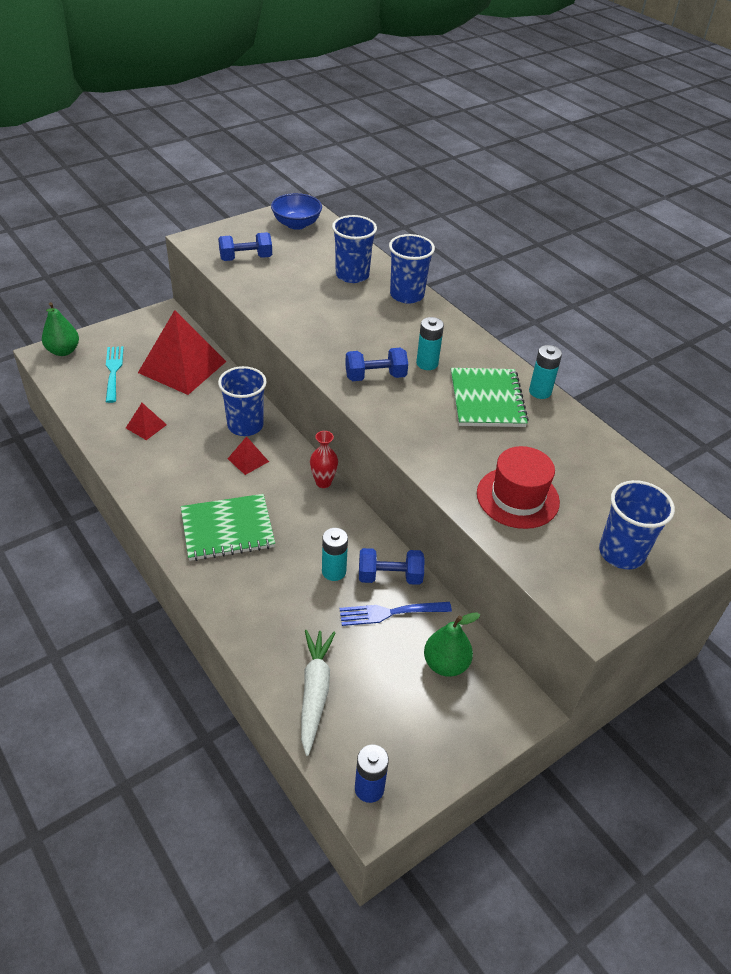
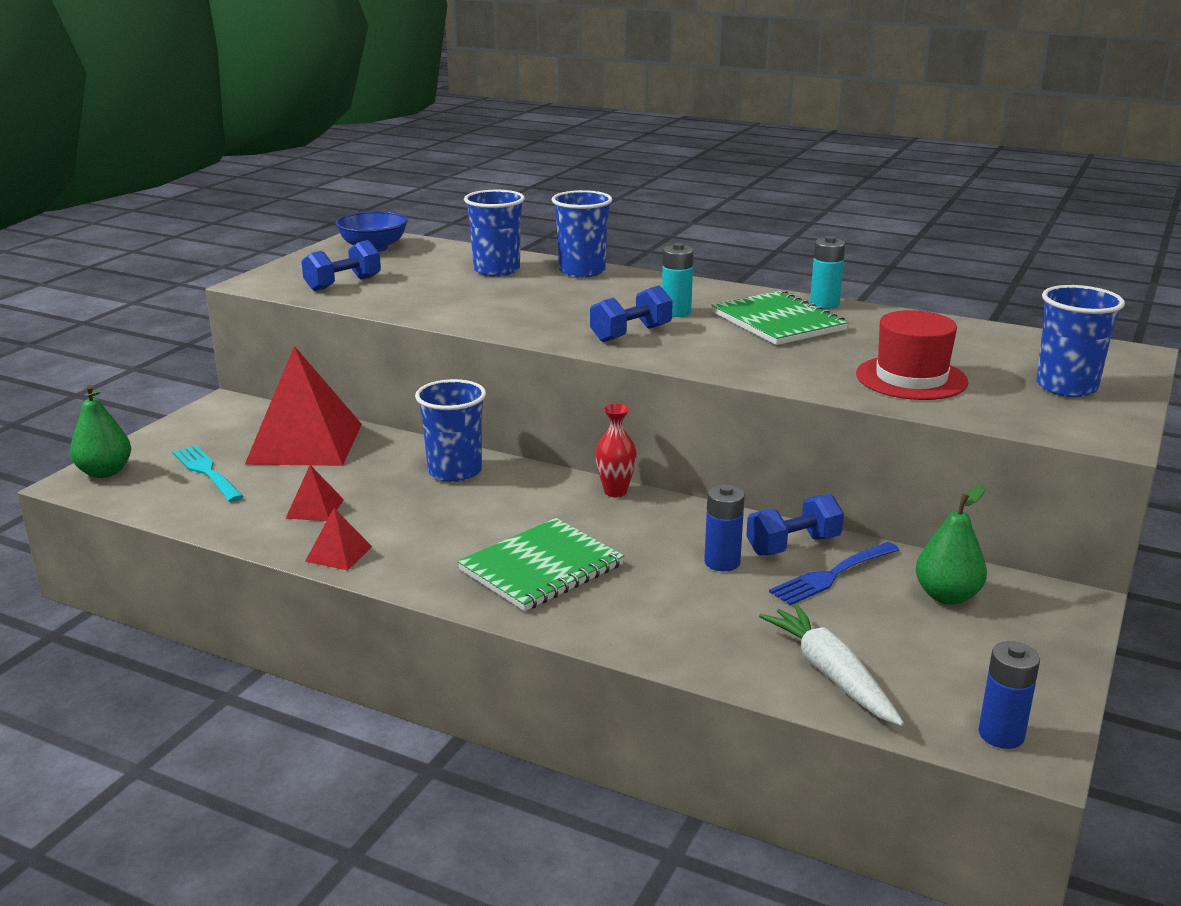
camera: 25 degrees left, 20 degrees down
red pyramid [228,436,269,475] -> red pyramid moved to [305,508,372,570]
turquoise battery [322,528,348,581] -> blue battery [704,485,745,571]

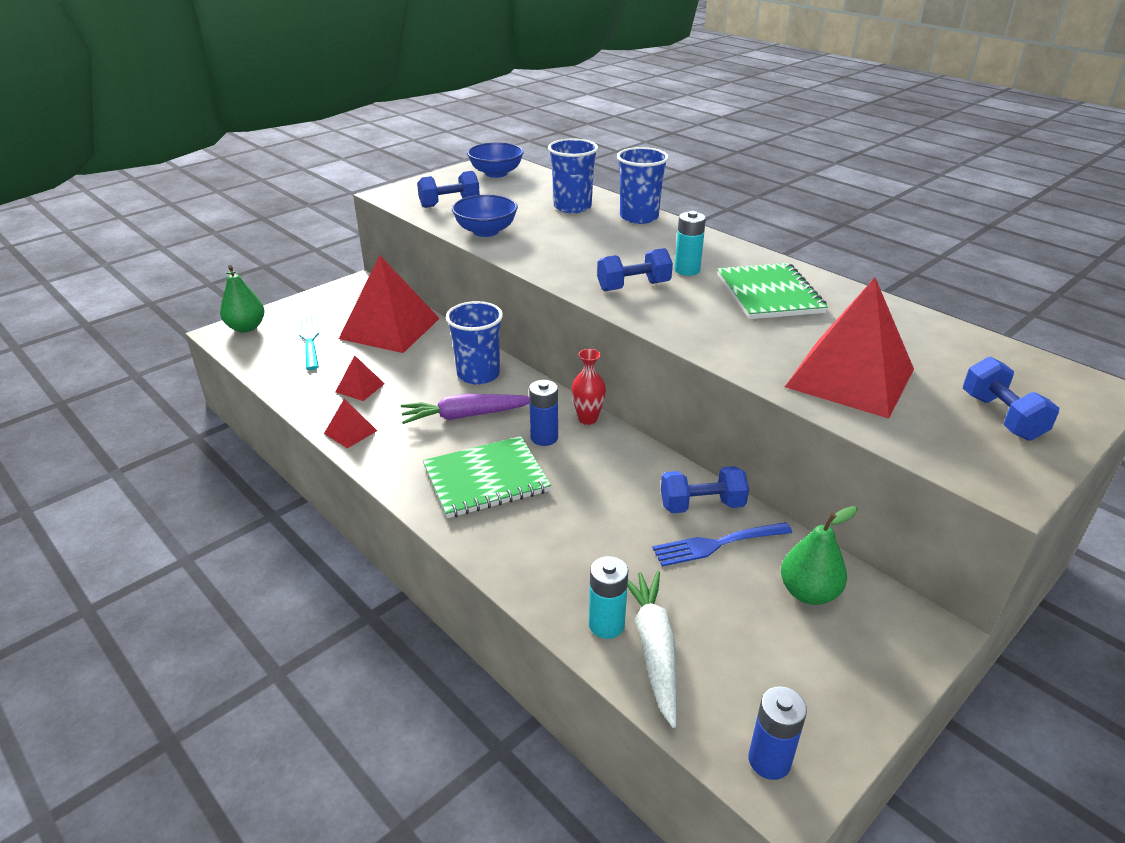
camera: 20 degrees right, 10 degrees up
blue battery [704,485,745,571] -> blue battery moved to [529,380,558,446]
turquoise battery [810,236,845,309] -> turquoise battery moved to [589,556,628,639]
red hat [856,310,968,400] -> red pyramid [785,277,914,419]
blue cup [1036,285,1125,397] -> blue dumbbell [963,357,1059,441]
none -> purple carrot [401,394,530,424]
none -> blue bowl [452,195,518,237]

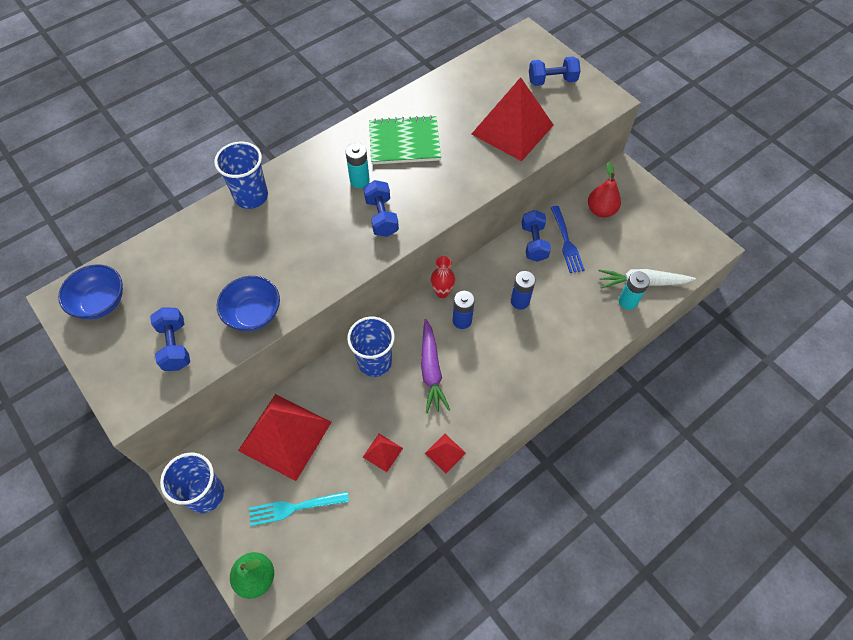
camera: 85 degrees left, 25 degrees up
green notebook [423,436,551,518] -> none
blue cup [548,138,598,213] -> blue cup moved to [160,453,224,513]
blue battery [749,686,807,780] -> blue battery moved to [511,271,536,310]
green pear [781,506,858,605] -> red pear [588,162,621,217]

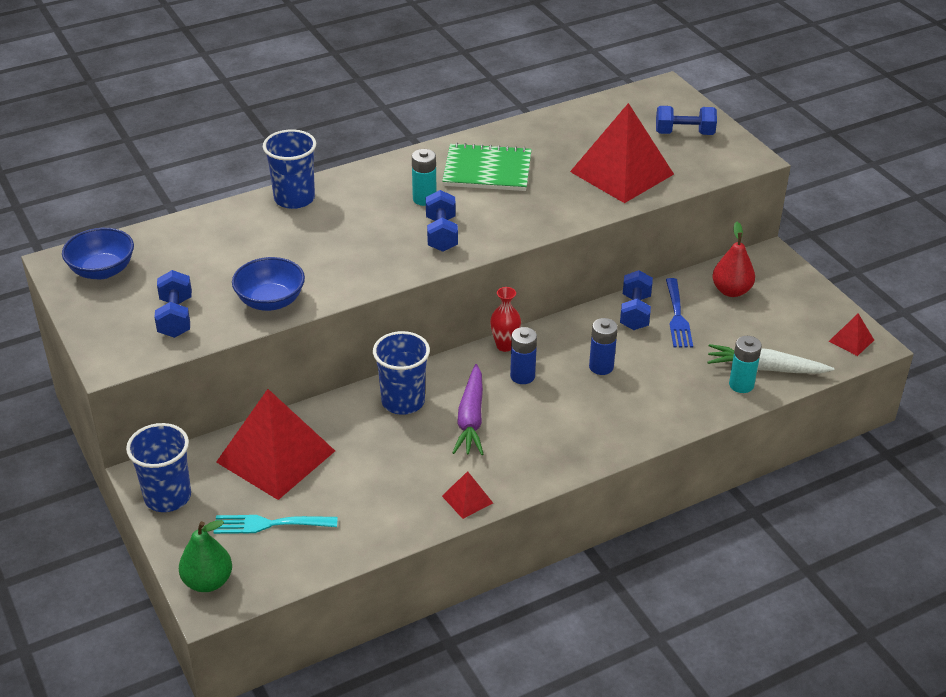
camera: 10 degrees right, 20 degrees down
red pyramid [363,434,403,472] -> red pyramid moved to [829,313,874,356]

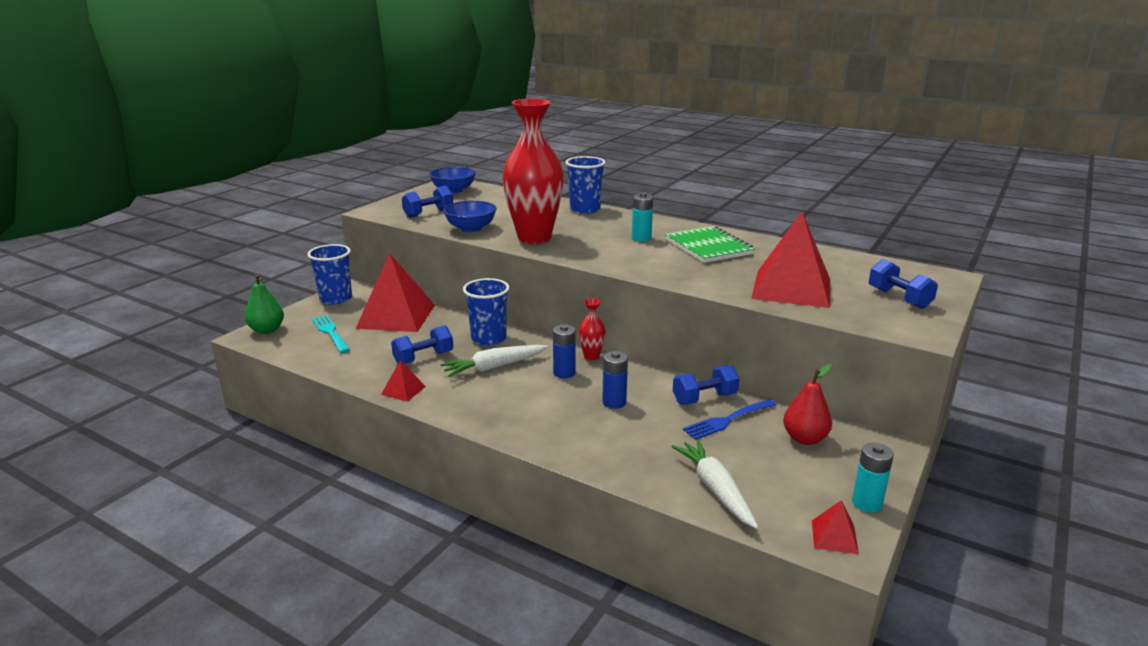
camera: 60 degrees right, 15 degrees down
blue dumbbell [426,190,458,252] -> blue dumbbell moved to [391,325,453,364]
purple carrot [452,364,483,455] -> white carrot [440,345,548,377]
turquoise battery [729,336,762,393] -> turquoise battery moved to [852,443,894,513]
none -> red vase [502,99,564,244]

